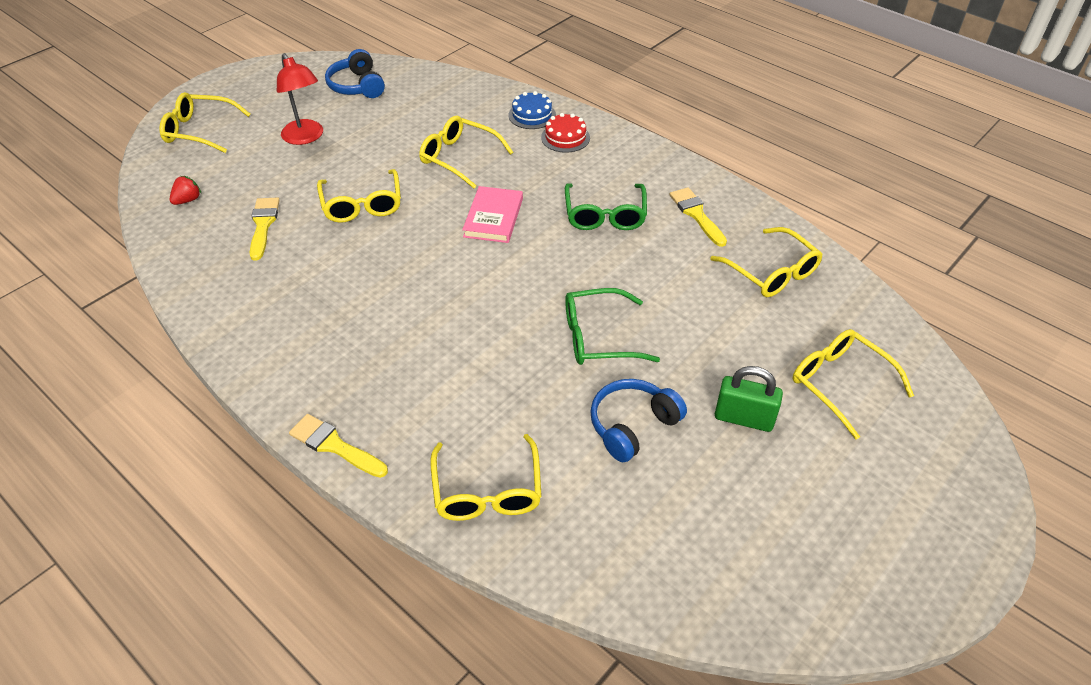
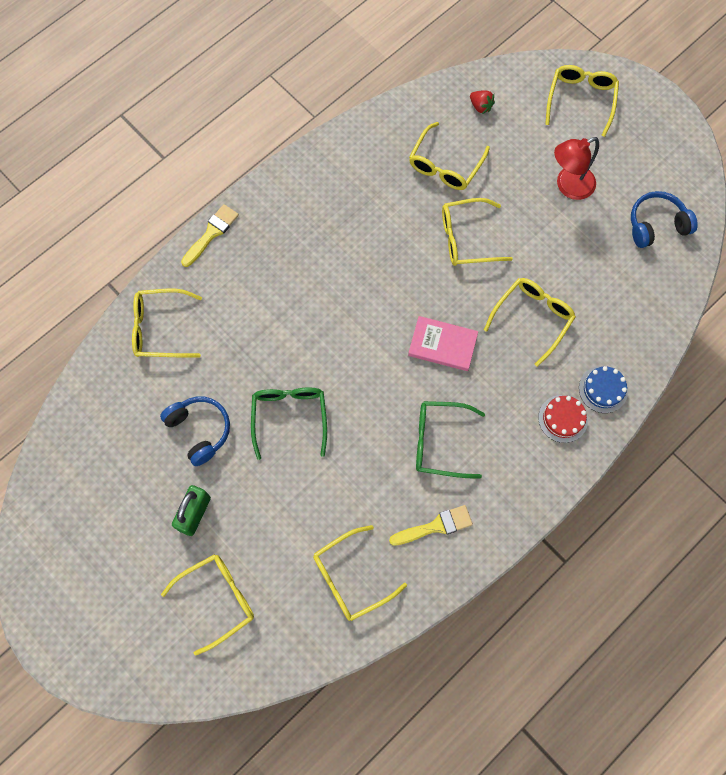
camera: 95 degrees right, 25 degrees up
yellow brush [250,198,280,261] -> yellow glasses [409,122,490,190]

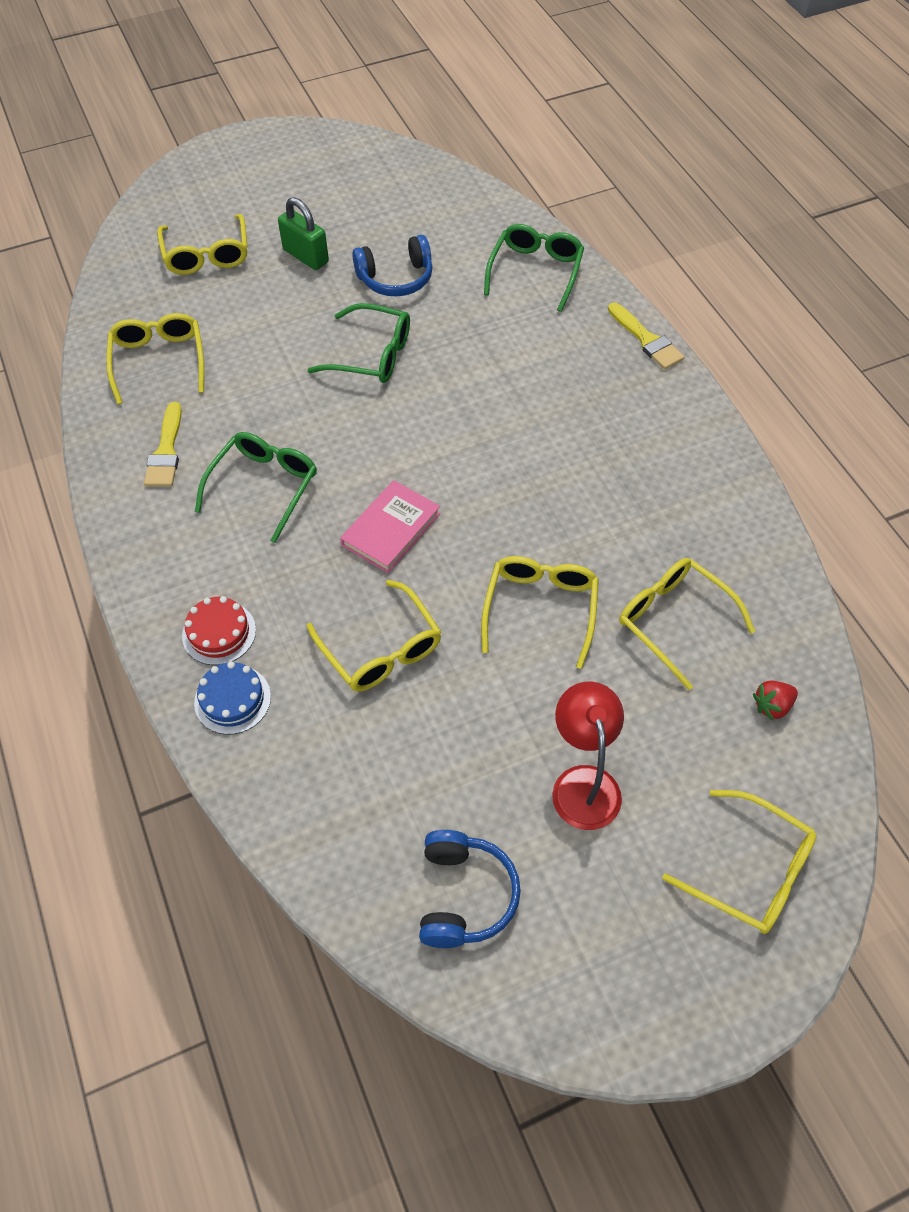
camera: 110 degrees right, 15 degrees down
yellow glasses [132,288,202,358] -> green glasses [484,224,584,312]

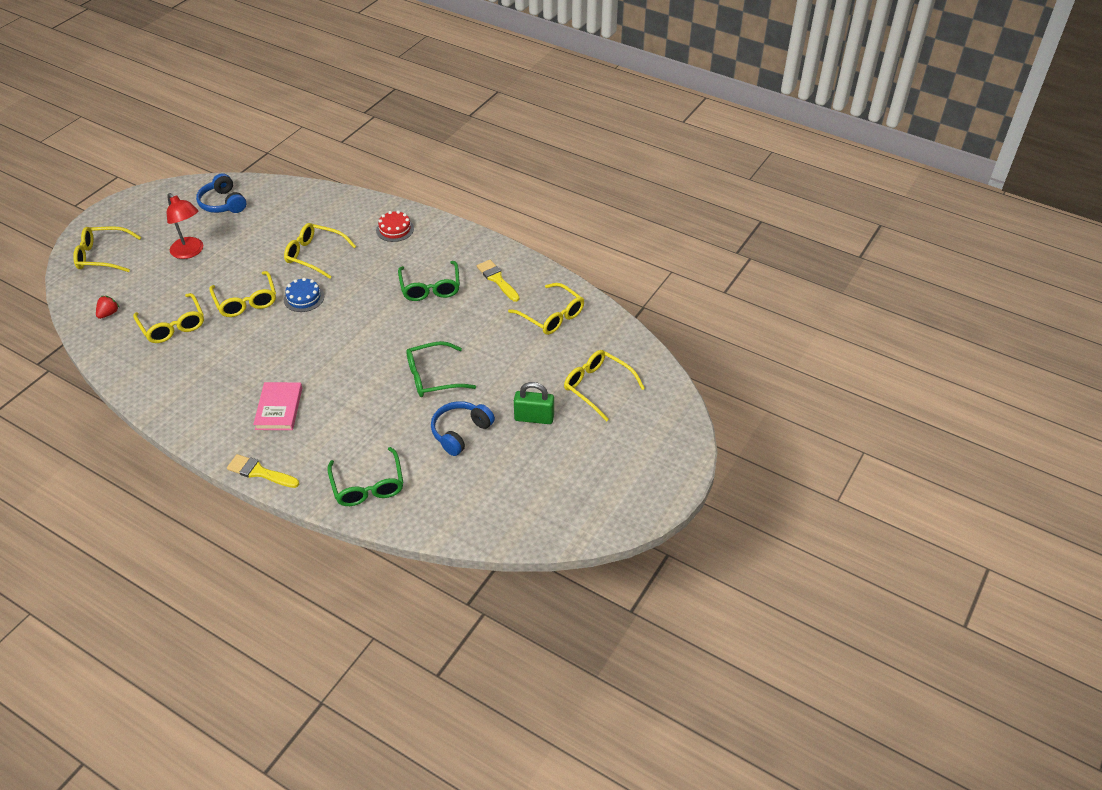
camera: 145 degrees right, 10 degrees down
blue cake [194,661,271,735] -> blue cake moved to [284,278,324,312]
pink book [340,480,440,573] -> pink book moved to [253,382,302,430]
yellow glasses [619,558,756,690] -> yellow glasses turned 45 degrees clockwise [133,293,204,343]

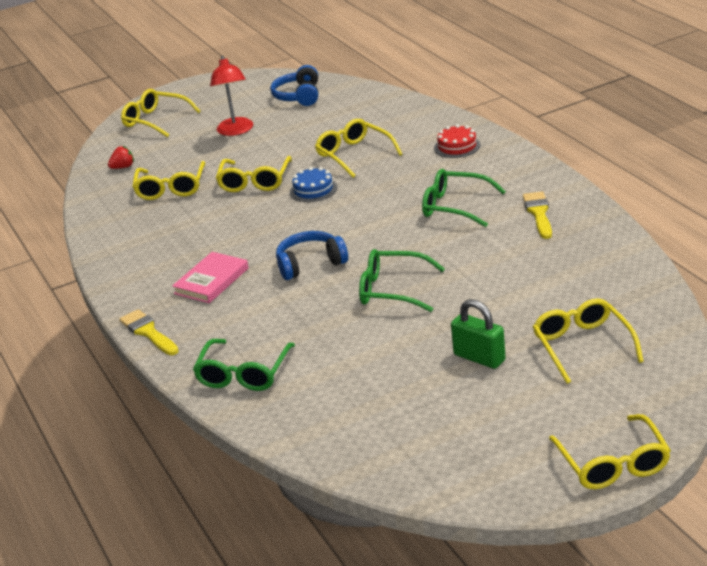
camera: 35 degrees right, 15 degrees down
green glasses [398,261,460,301] -> green glasses turned 90 degrees clockwise [422,169,506,227]
blue headphones [431,401,495,456] -> blue headphones moved to [276,231,348,280]
yellow glasses [508,283,584,335] -> yellow glasses moved to [549,414,671,489]

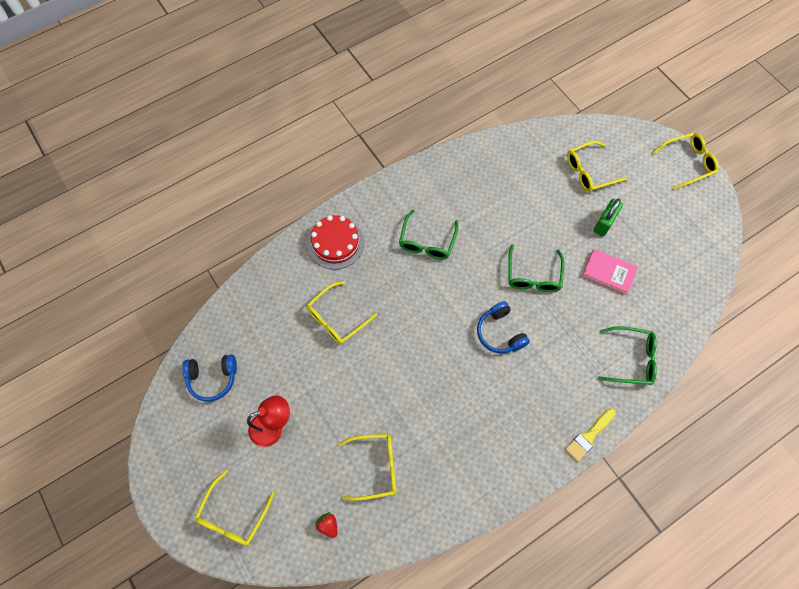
camera: 100 degrees left, 35 degrees up
pink book [172,252,249,303] -> pink book moved to [582,249,638,295]
yellow glasses [216,156,292,192] -> none
blue cake [290,167,337,202] -> none
red cake [434,124,481,158] -> red cake [307,215,364,269], size x1.59
yellow brush [523,191,552,239] -> none

